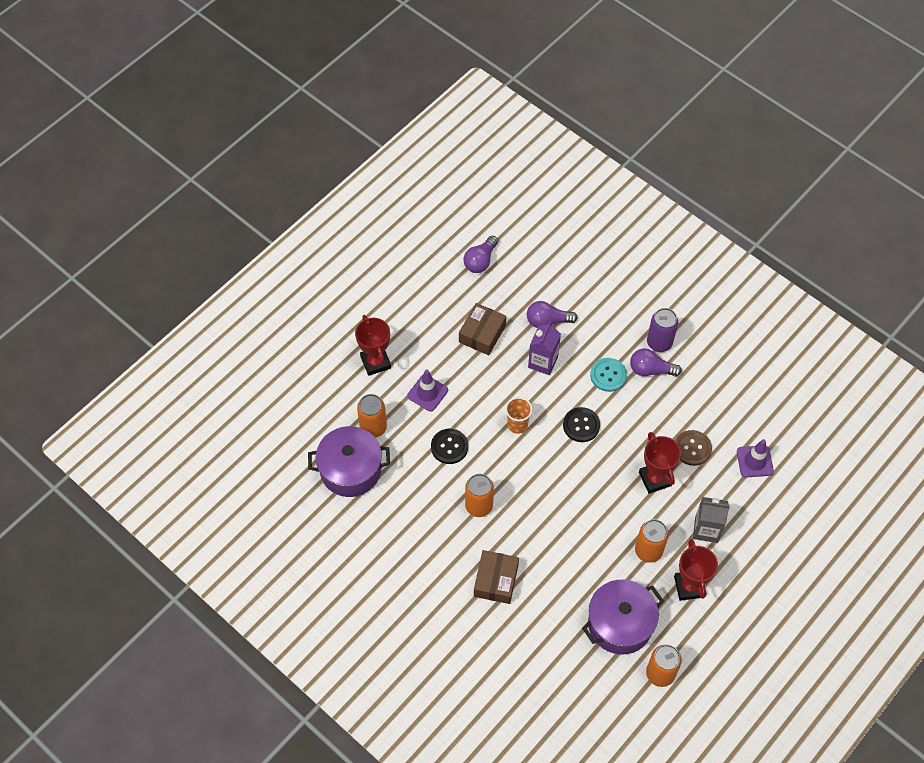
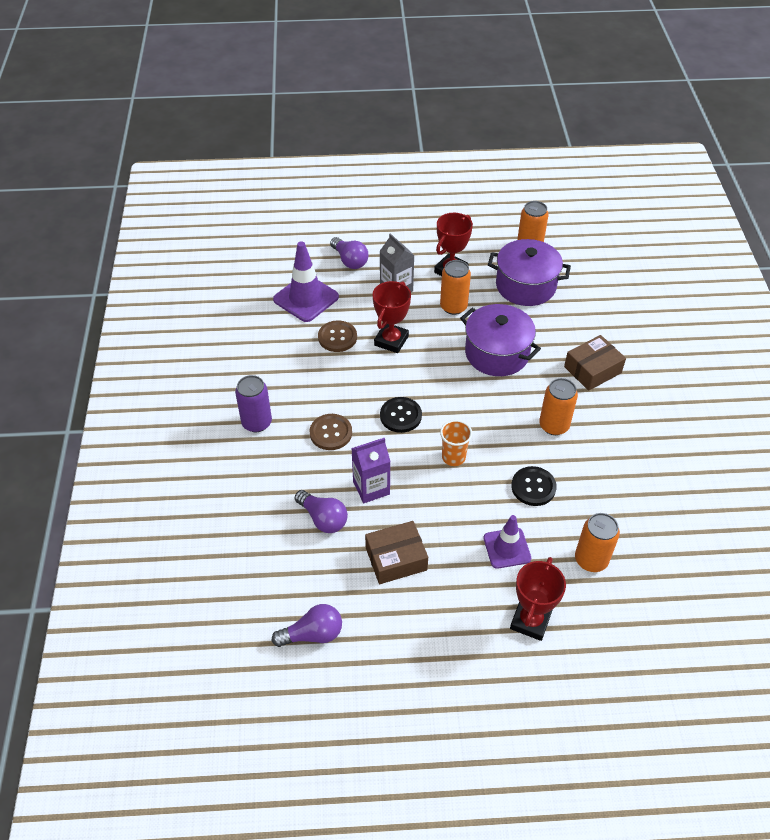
camera: 135 degrees left, 10 degrees down
purple pot [308,426,390,497] -> purple pot moved to [460,304,541,376]
turquoise button [590,358,627,392] -> brown button [310,414,352,450]
purple light bulb [630,348,682,376] -> purple light bulb moved to [330,237,368,269]
purple traffic cone [737,439,774,477] -> purple traffic cone [273,241,339,322], size x1.53

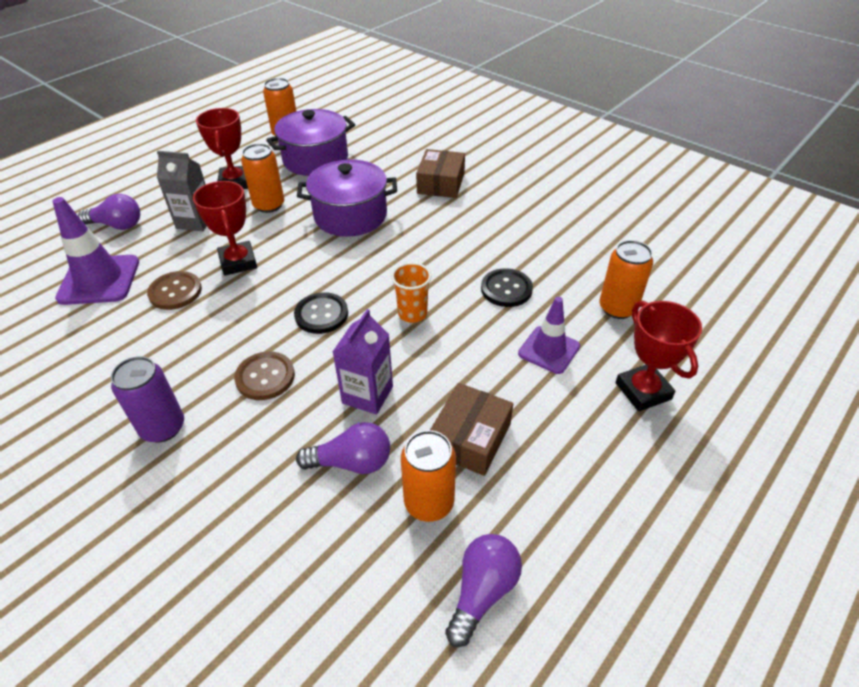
camera: 45 degrees left, 5 degrees down
orange can [539,378,578,435] -> orange can moved to [401,430,456,522]

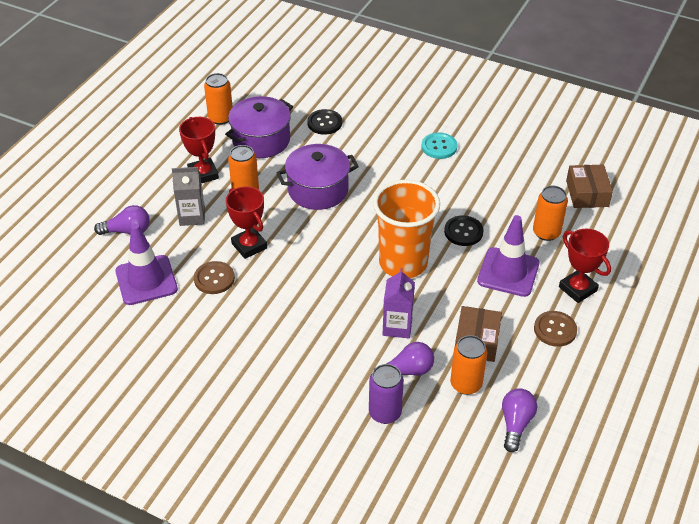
camera: 15 degrees left, 0 degrees up
purple can [111,356,184,443] -> purple can moved to [369,364,404,424]
brown button [234,351,295,400] -> brown button moved to [534,311,577,347]
black button [294,292,348,334] -> black button moved to [307,109,342,135]
orange cup [391,262,432,323] -> orange cup [373,180,440,278], size x2.21
brown box [416,149,465,198] -> brown box moved to [566,165,613,208]
purple traffic cone [518,297,580,374] -> purple traffic cone [477,215,539,297], size x1.53
none -> turquoise button [422,133,457,159]

